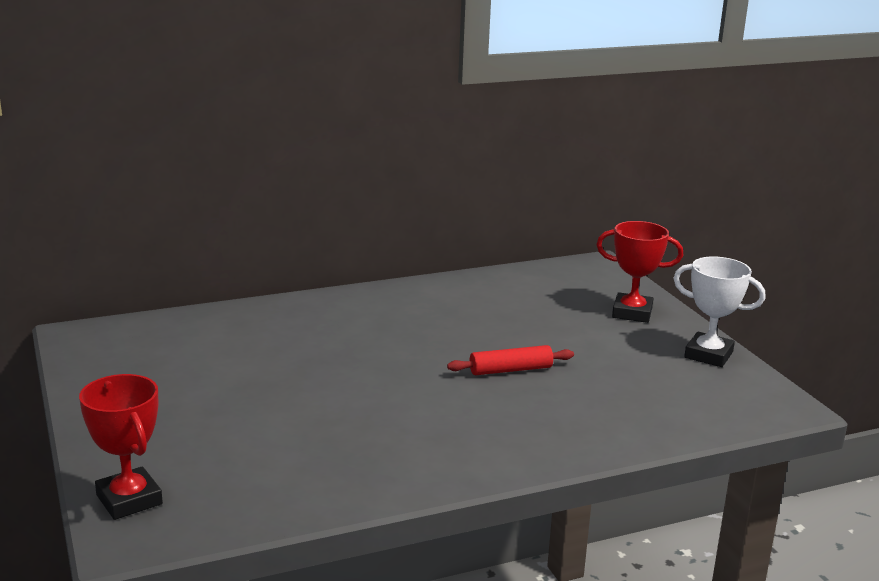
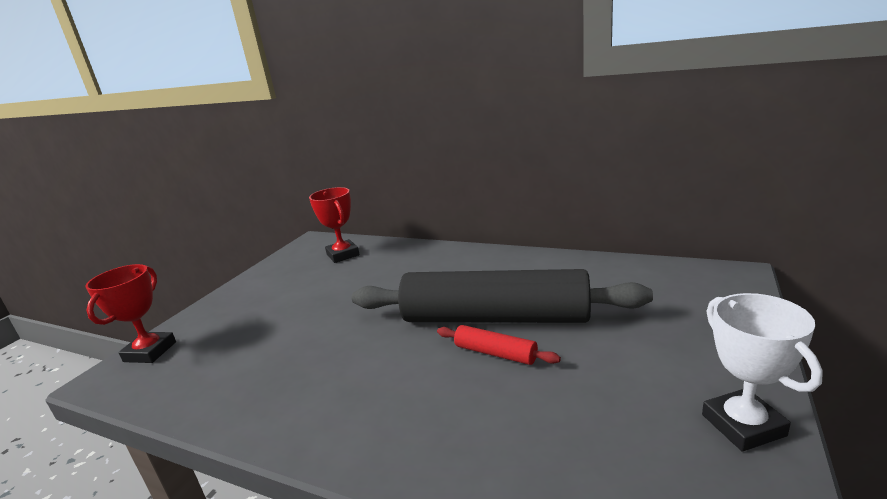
camera: 50 degrees right, 0 degrees up
red trophy [596,221,683,323] -> red trophy moved to [309,187,360,263]
none -> black rolling pin [352,269,653,323]

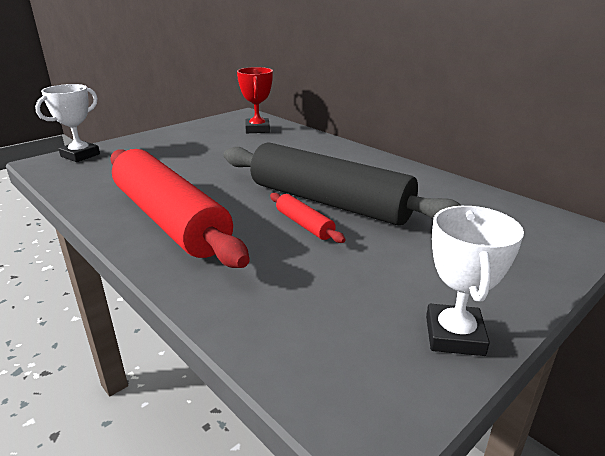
camera: 20 degrees right, 5 degrees up
red trophy [86,264,176,363] -> white trophy [35,84,100,162]
none -> red rolling pin [110,149,250,268]

